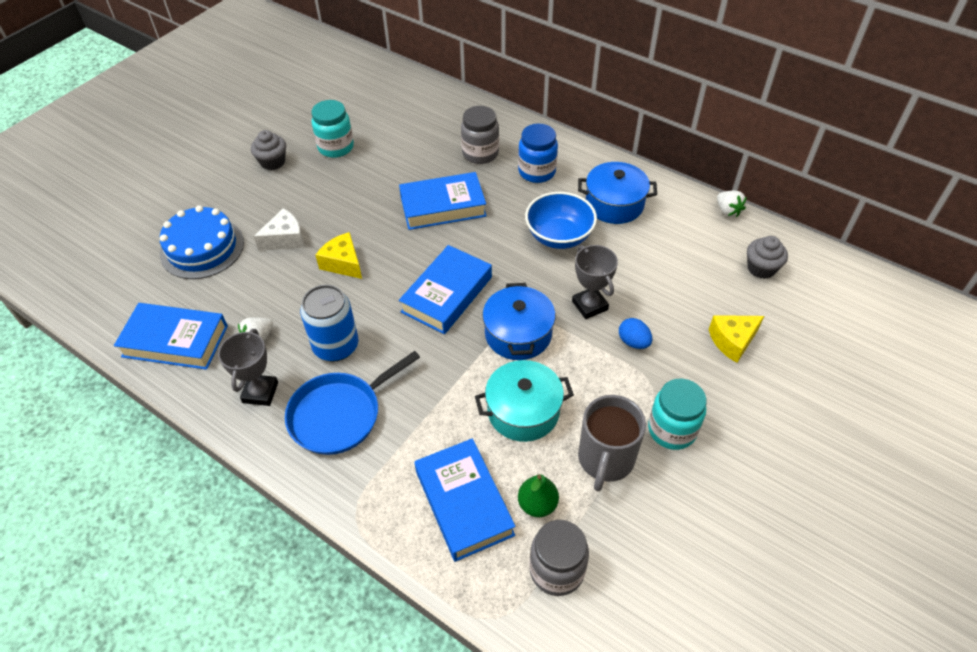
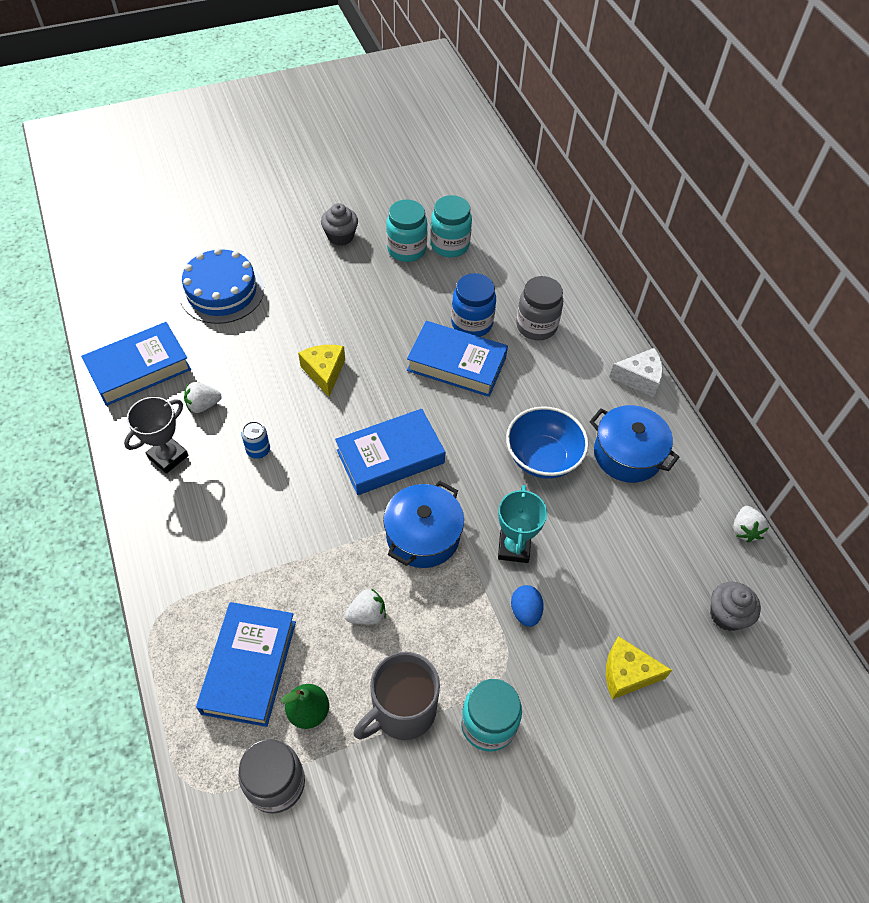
camera: 30 degrees right, 5 degrees up
blue book [114,303,228,370] -> blue book turned 75 degrees counterclockwise [81,322,191,406]
white cheese [253,208,304,251] -> white cheese moved to [609,348,663,397]
blue pan [285,351,420,455] -> none
blue can [300,285,358,362] -> blue can [241,421,270,459], size x0.50
turquoise pot [475,360,574,442] -> white strawberry [344,588,386,625]
blue jar [518,124,558,183] -> blue jar moved to [451,273,496,337]
grey trophy [572,245,618,319] -> turquoise trophy [498,485,547,563]
none -> turquoise jar [430,195,472,257]

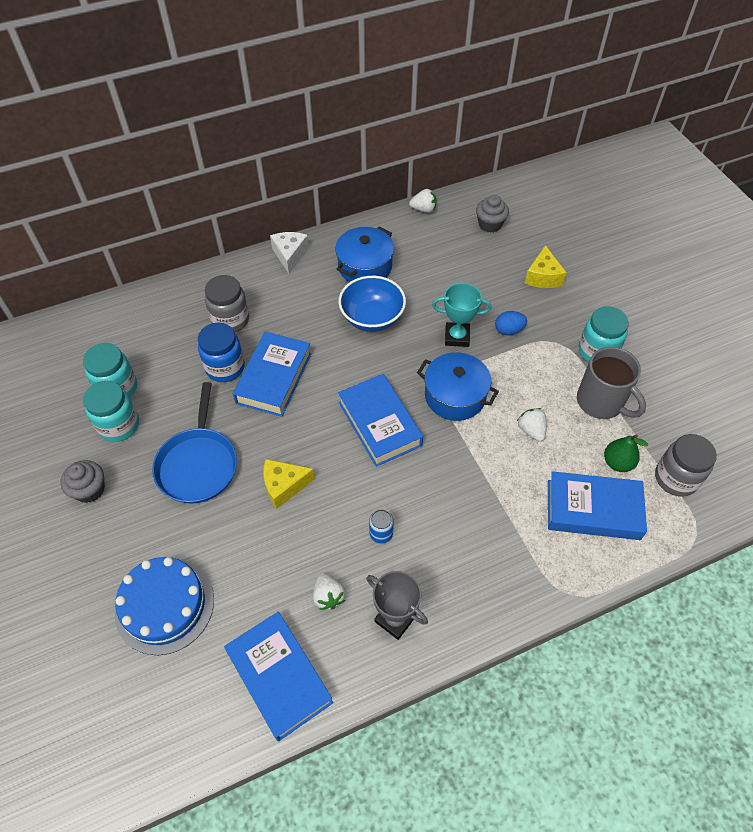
camera: 90 degrees left, 0 degrees up
none -> blue pan [152,382,237,503]

